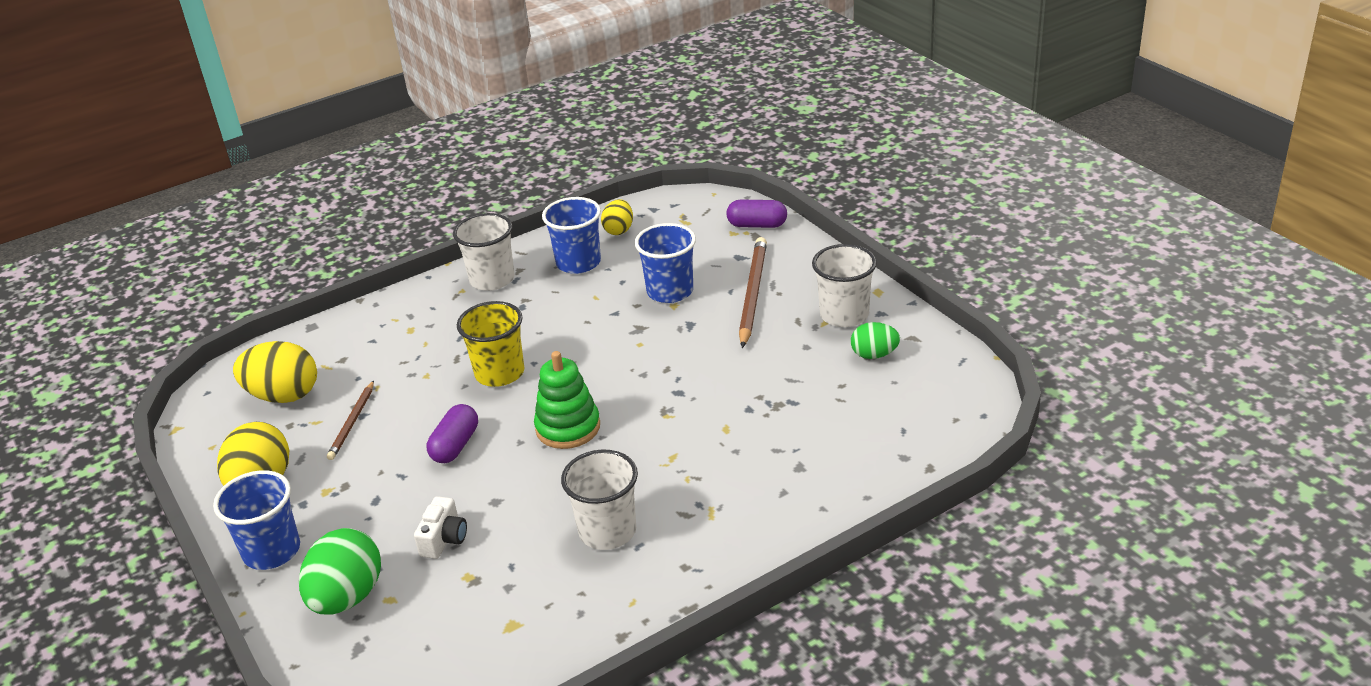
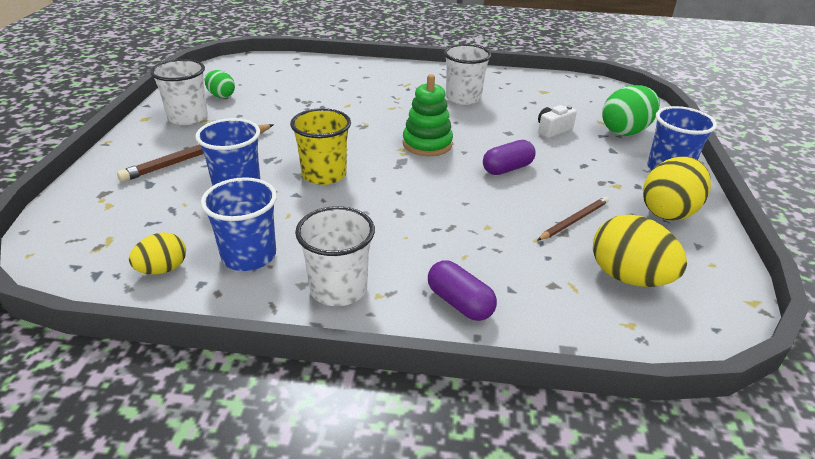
camera: 145 degrees left, 0 degrees up
yellow cup [457,301,524,387] -> yellow cup moved to [290,108,351,185]
purple capsule [727,200,787,228] -> purple capsule moved to [428,260,497,321]

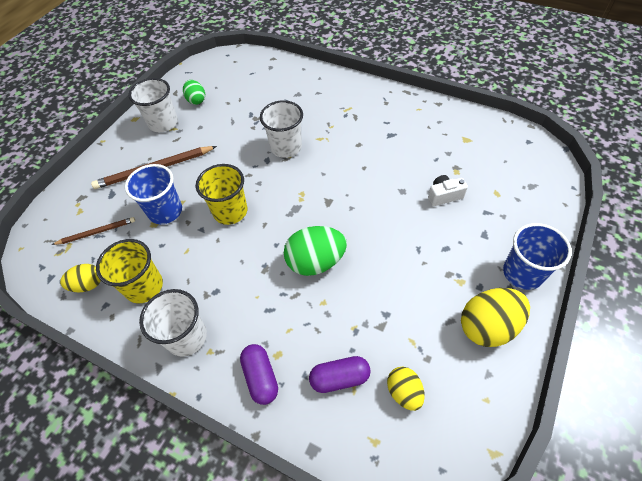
camera: 25 degrees right, 20 degrees up
blue cup [201,177,277,271] -> yellow cup [96,239,163,303]
green stacking toy [403,74,453,156] -> none
white cup [444,44,491,105] -> white cup moved to [260,100,303,158]
purple capsule [483,140,536,175] -> purple capsule moved to [309,356,371,393]
brown pencil [537,197,609,241] -> brown pencil moved to [52,217,135,245]
yellow egg [593,215,687,287] -> yellow egg [387,366,425,411], size x0.59
green egg [602,85,660,136] -> green egg moved to [284,226,347,276]

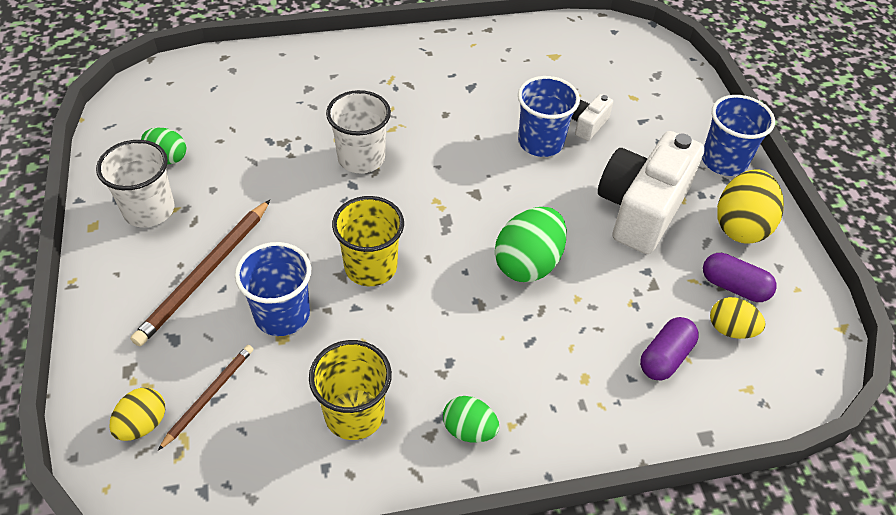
camera: 45 degrees left, 5 degrees down
yellow egg [60,264,101,292] -> yellow egg moved to [109,388,165,441]
white cup [139,289,207,357] -> green egg [443,396,499,443]
purple capsule [240,344,278,405] -> purple capsule moved to [703,253,777,302]
none -> blue cup [518,76,580,157]
none -> white camera [598,131,705,254]

